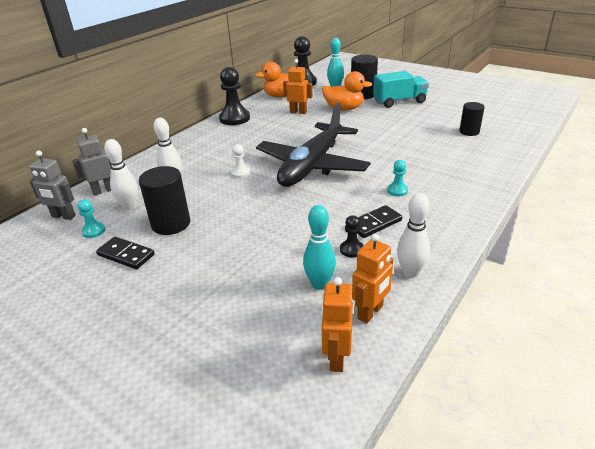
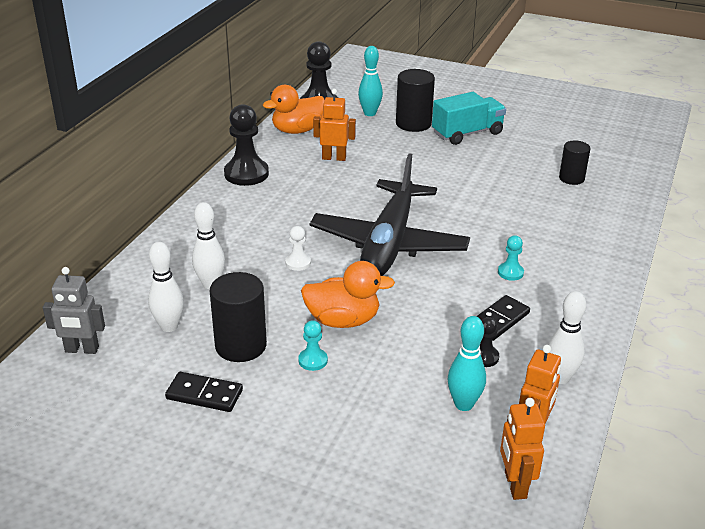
camera: 15 degrees left, 0 degrees up
grey robot [72,128,111,195] -> none
turquoise pawn [77,199,105,238] -> turquoise pawn moved to [298,320,328,371]
orange duck [322,71,373,110] -> orange duck moved to [301,261,395,328]

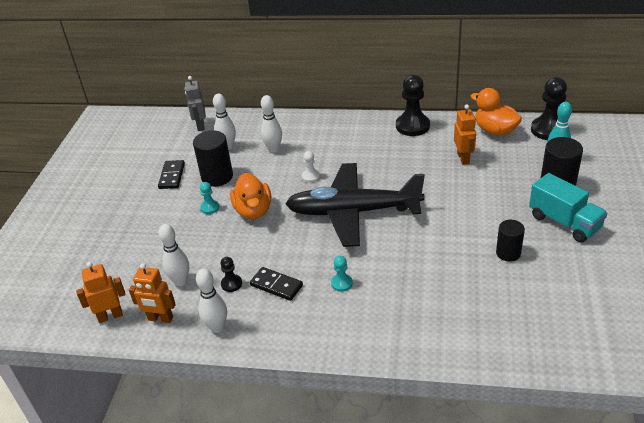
camera: 80 degrees right, 5 degrees up
turquoise bowling pin [448,316,486,411] -> white bowling pin [158,224,189,286]
black cylinder [559,141,591,185] -> black cylinder moved to [496,220,525,262]

